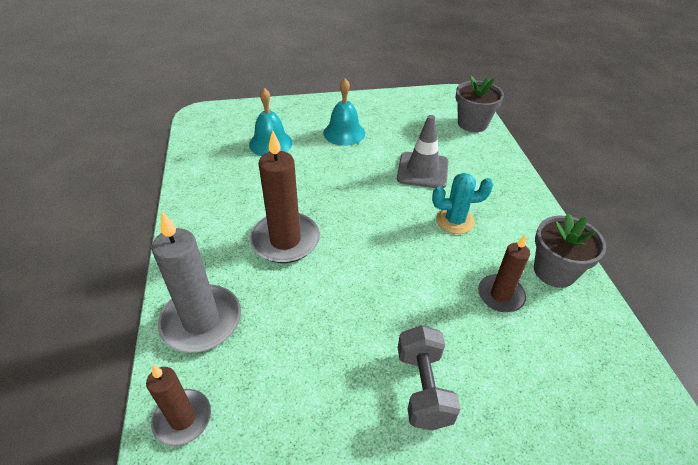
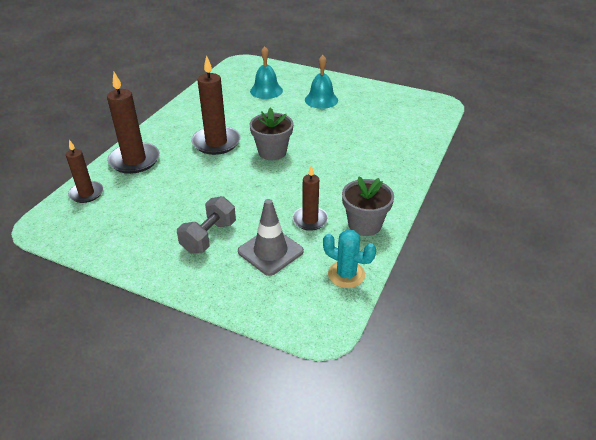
camera: 35 degrees right, 5 degrees down
grey candle [152,212,241,353] -> brown candle [107,72,160,174]
grey traffic cone [397,115,448,188] -> grey traffic cone moved to [238,199,304,276]
turquoise cactus [432,173,493,234] -> turquoise cactus moved to [323,230,376,288]
grey flower pot [456,76,504,132] -> grey flower pot moved to [250,107,294,160]

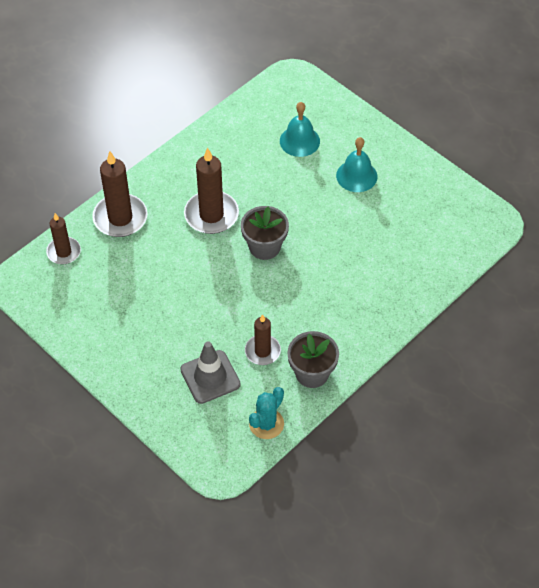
camera: 20 degrees right, 15 degrees up
grey dumbbell [177,196,236,253] -> none
turquoise cactus [323,230,376,288] -> turquoise cactus turned 75 degrees clockwise [249,387,284,439]

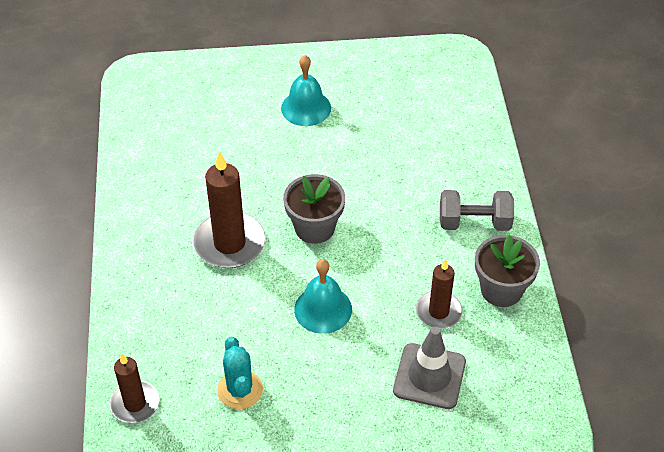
camera: 50 degrees left, 5 degrees down
brown candle [92,152,148,237] -> none
turquoise cactus [249,387,284,439] -> turquoise cactus moved to [217,337,263,409]
turquoise bell [280,102,320,157] -> turquoise bell moved to [294,259,352,334]
none -> grey dumbbell [440,190,514,231]

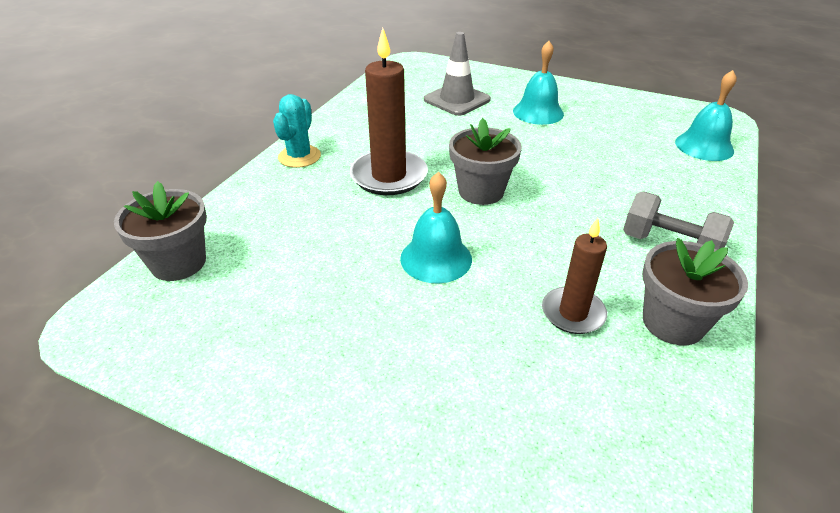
camera: 30 degrees right, 10 degrees down
brown candle [110,354,159,423] -> grey flower pot [114,181,207,281]
turquoise cactus [217,337,263,409] -> turquoise cactus moved to [273,94,321,168]
grey traffic cone [393,327,466,409] -> grey traffic cone moved to [424,32,491,116]
none -> turquoise bell [675,70,737,161]

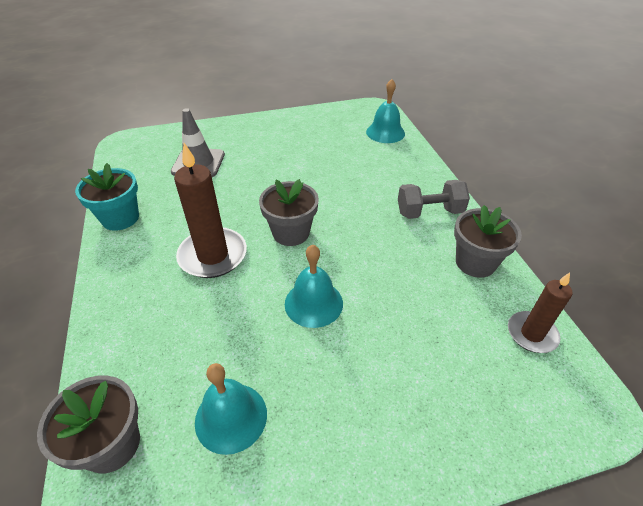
camera: 40 degrees left, 5 degrees up
turquoise cactus [273,94,321,168] -> none
turquoise bell [513,41,564,125] -> turquoise bell moved to [195,363,267,455]
brown candle [542,218,607,334] -> brown candle moved to [508,272,573,353]
none -> turquoise flower pot [75,163,139,231]

